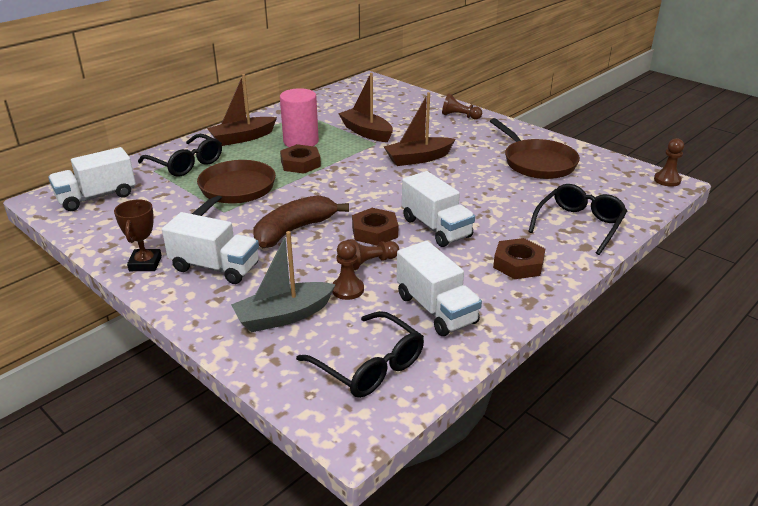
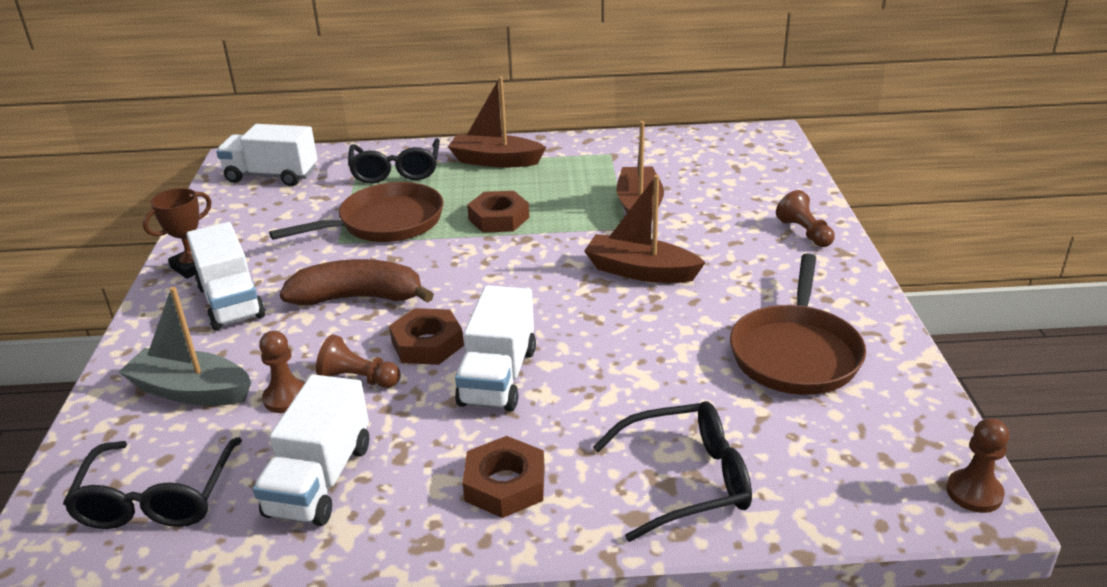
camera: 45 degrees right, 0 degrees up
pink cylinder [280,88,319,147] -> none

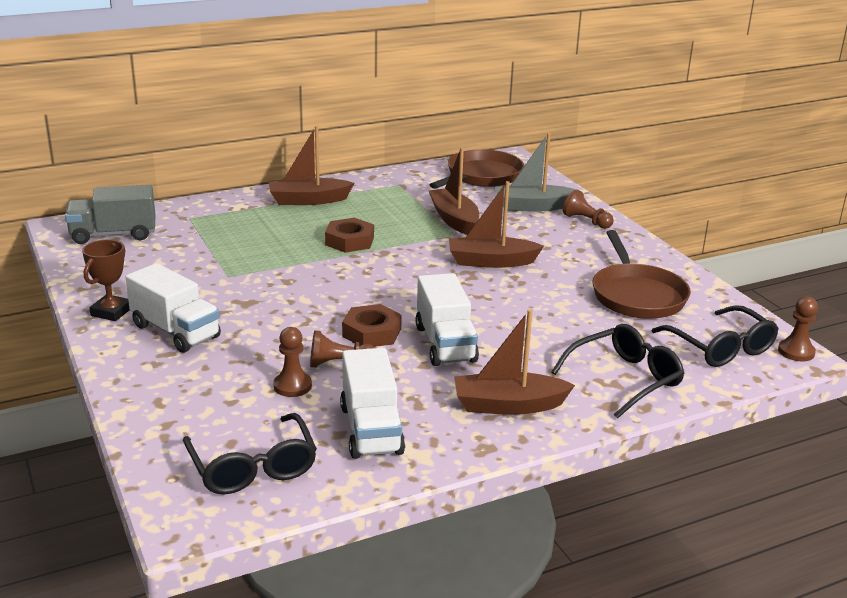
camera: 25 degrees left, 5 degrees down
grey boat [119,287,251,405] -> grey boat moved to [494,133,576,211]
white truck [216,124,317,186] -> grey truck [65,185,155,244]
brown pan [269,182,443,242] -> brown pan moved to [430,149,524,189]
brown banana [280,259,434,306] -> none
black glasses [348,138,440,183] -> black glasses moved to [652,305,779,367]
brown nut [463,436,545,518] -> brown boat [454,309,575,415]

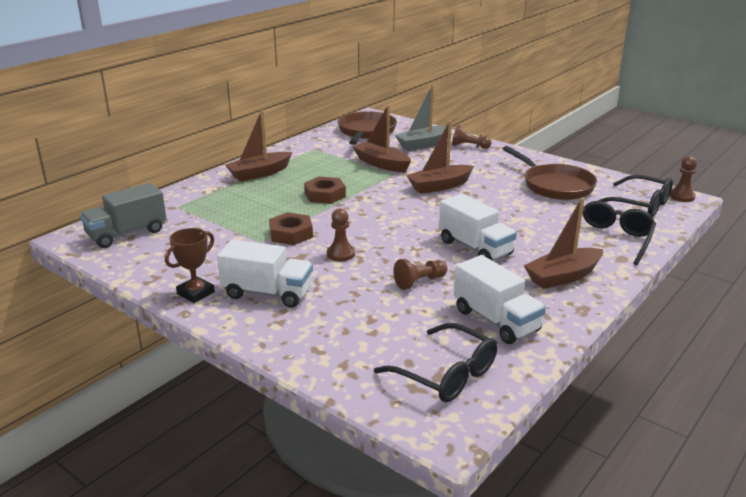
camera: 25 degrees left, 0 degrees up
brown trophy [82,240,130,321] -> brown trophy turned 45 degrees clockwise [165,228,215,303]
brown pawn [273,327,312,397] -> brown pawn moved to [327,208,355,261]
brown nut [342,304,402,347] -> brown nut moved to [269,212,313,245]

